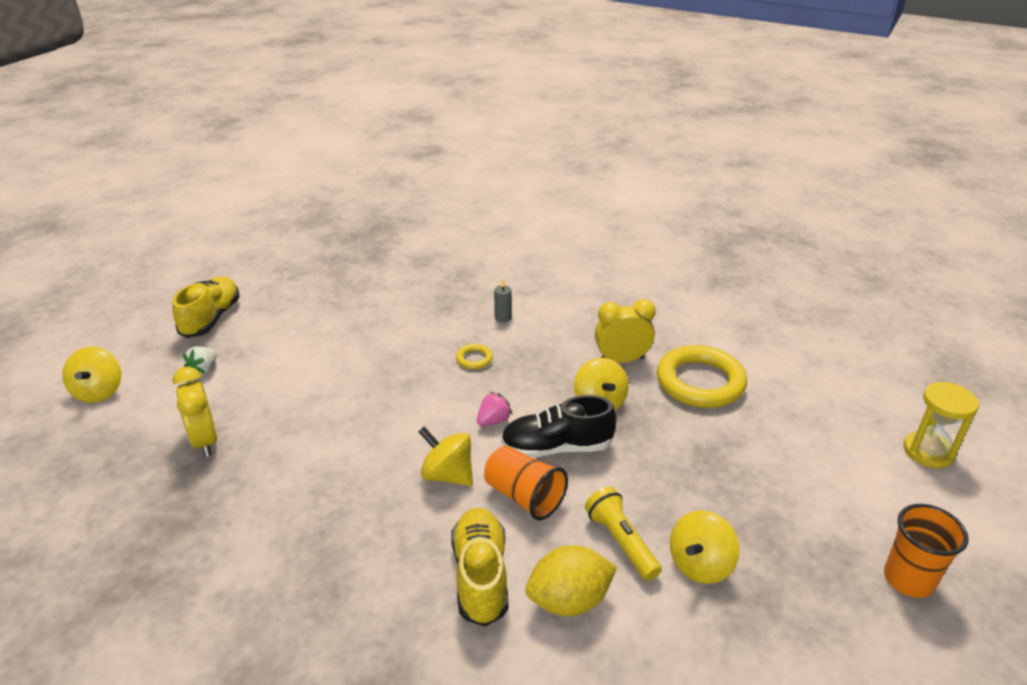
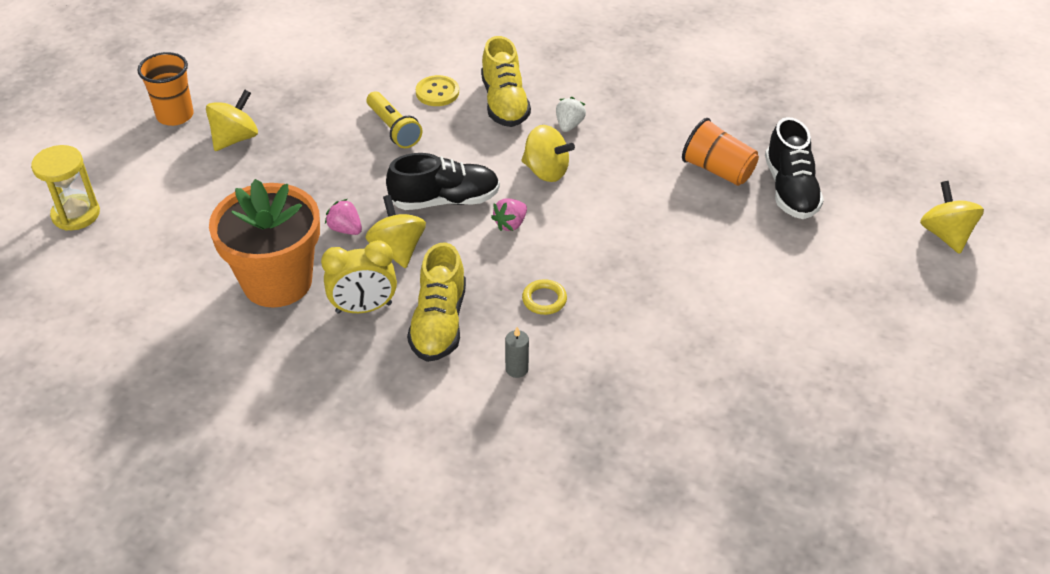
camera: 175 degrees right, 10 degrees up
yellow clock [172,367,217,457] -> black shoe [765,117,824,219]
yellow shoe [173,277,240,338] -> yellow shoe moved to [407,242,466,362]
white strawberry [183,346,217,375] -> white strawberry moved to [556,97,586,132]
orange cup [484,446,568,520] -> orange cup moved to [682,118,759,186]
yellow lemon [526,545,617,616] -> yellow button [416,75,459,106]
yellow ring [657,345,747,408] -> orange flower pot [209,179,320,307]
yellow spinning top [670,510,740,584] -> yellow spinning top moved to [206,90,258,151]
none -> pink strawberry [325,199,362,235]

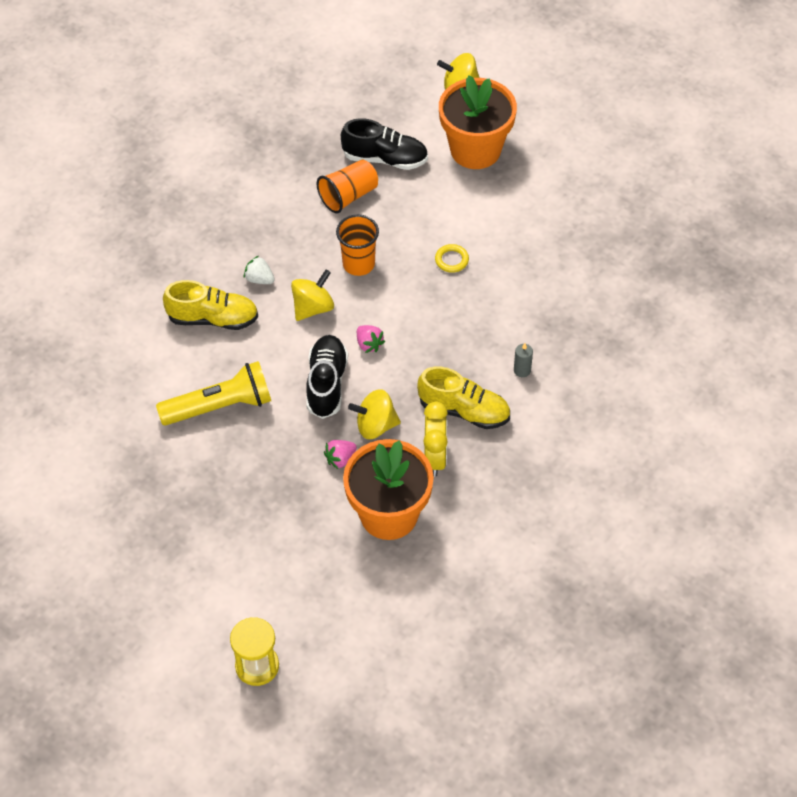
camera: 75 degrees left, 10 degrees up
orange cup [137,52,194,126] -> orange cup moved to [336,215,379,276]
yellow spinning top [206,90,258,151] -> none
yellow flashlight [367,92,422,148] -> yellow flashlight [156,361,271,426], size x1.52
yellow button [416,75,459,106] -> none
yellow ring [522,279,567,315] -> yellow ring moved to [435,244,469,273]
none -> orange flower pot [439,76,517,169]

